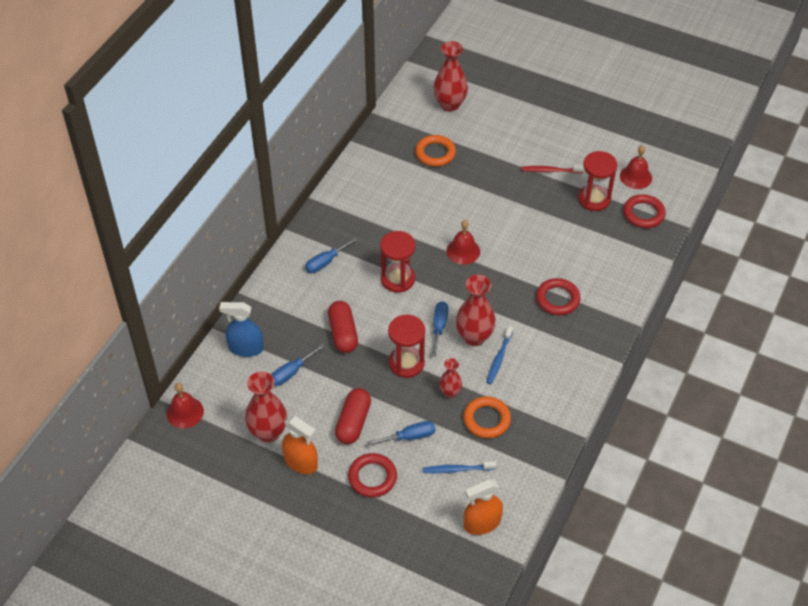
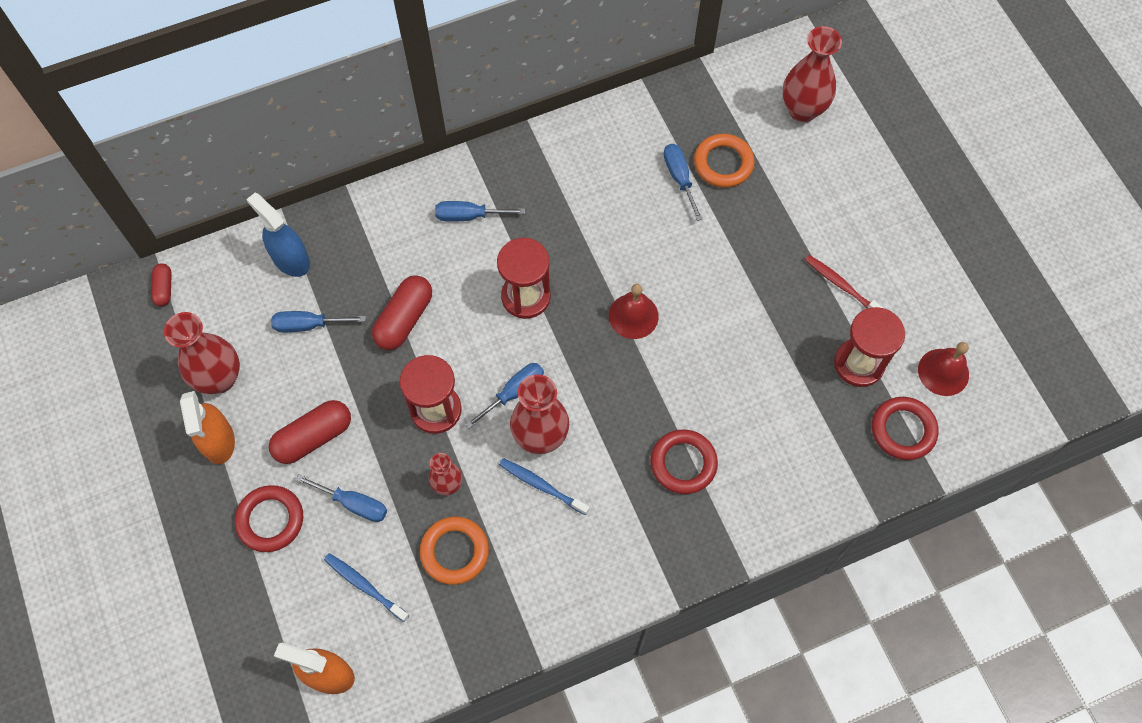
camera: 40 degrees right, 15 degrees up
red bell [167,383,204,428] -> red capsule [151,264,172,306]
blue toothbrush [486,326,513,384] -> blue toothbrush turned 60 degrees clockwise [499,458,590,515]
none -> blue screwdriver [664,144,703,221]

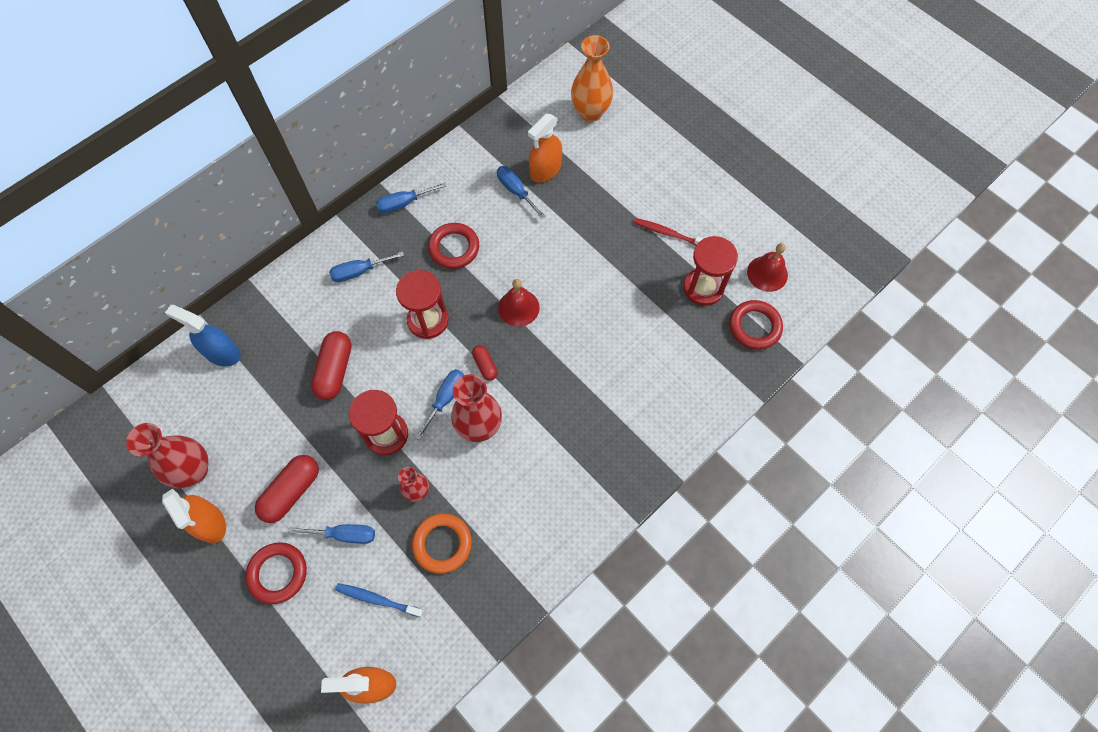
camera: 20 degrees left, 0 degrees up
red capsule [151,264,172,306] -> red capsule moved to [472,345,498,381]
blue screwdriver [271,311,366,332] -> blue screwdriver moved to [376,182,447,213]
blue toothbrush [499,458,590,515] -> none
red ring [651,429,718,494] -> red ring moved to [428,223,479,269]
orange ring [694,134,755,188] -> orange spray bottle [528,114,562,183]
red vase [783,26,842,122] -> orange vase [571,35,613,122]

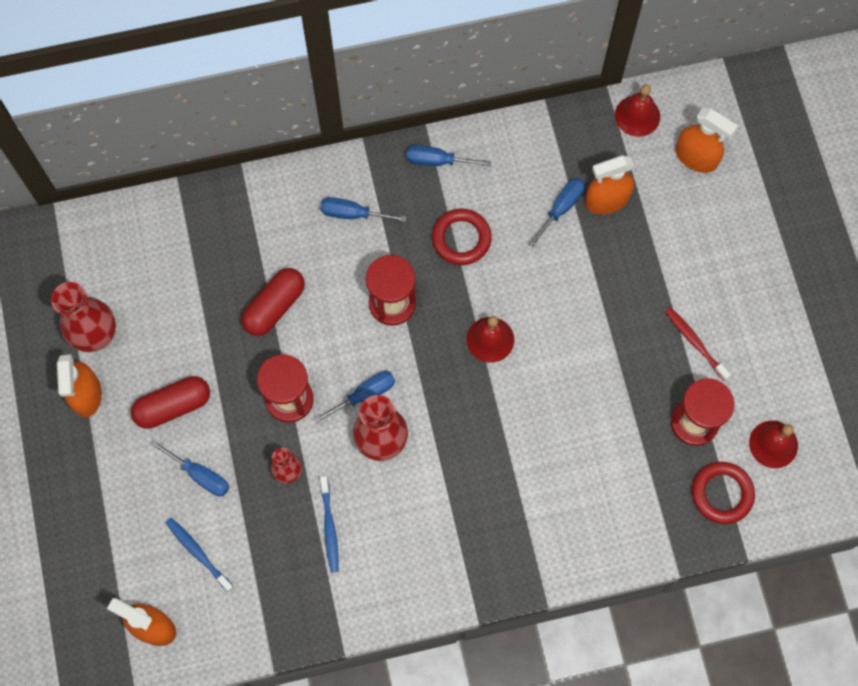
camera: 30 degrees right, 5 degrees up
blue spray bottle [165,305,241,367] -> none
red ring [245,542,307,604] -> none
orange ring [412,513,472,574] -> none
red capsule [472,345,498,381] -> none
blue screwdriver [497,166,545,219] -> blue screwdriver turned 45 degrees clockwise [528,178,585,247]
orange vase [571,35,613,122] -> orange spray bottle [675,108,738,173]
none -> blue toothbrush [320,476,339,573]
none -> red bell [615,85,660,137]

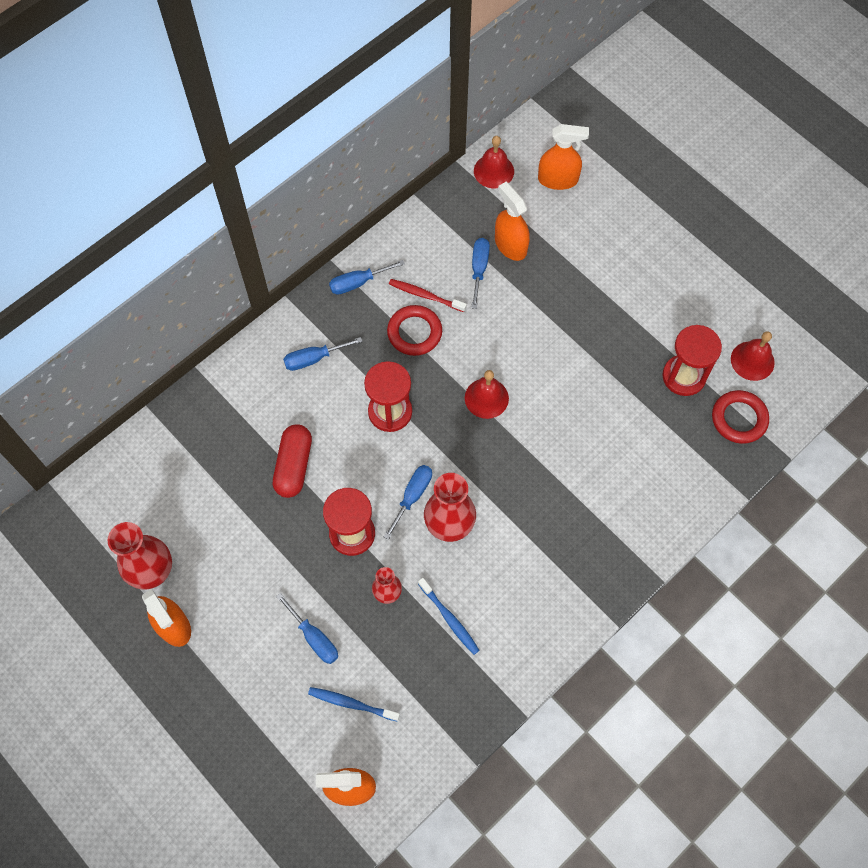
camera: 30 degrees left, 5 degrees down
red capsule [131,376,210,429] -> none
blue screwdriver [151,440,229,496] -> blue screwdriver turned 45 degrees clockwise [276,593,338,664]
orange spray bottle [585,155,634,214] -> orange spray bottle turned 105 degrees clockwise [495,182,530,261]
red toothbrush [665,307,731,381] -> red toothbrush moved to [389,279,467,312]

